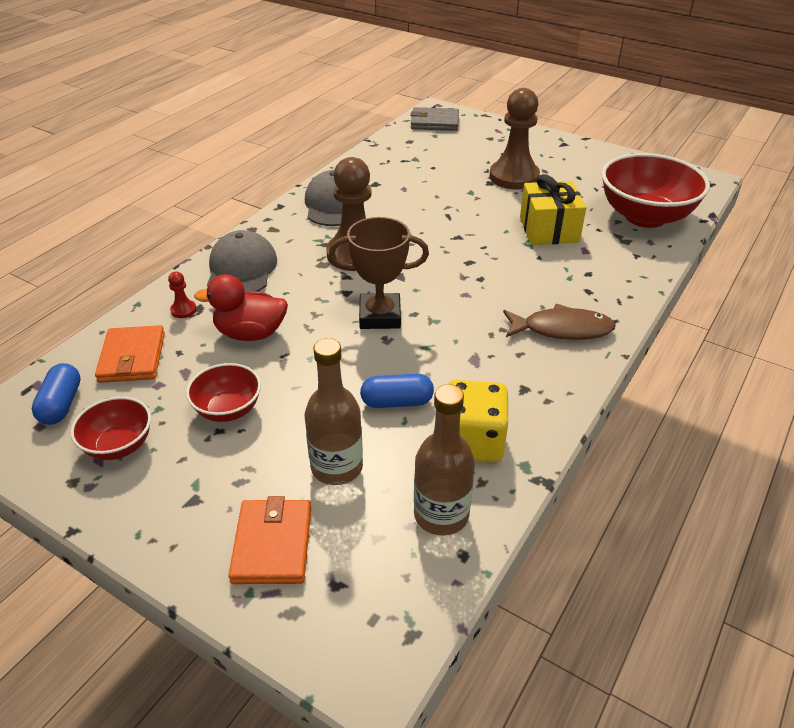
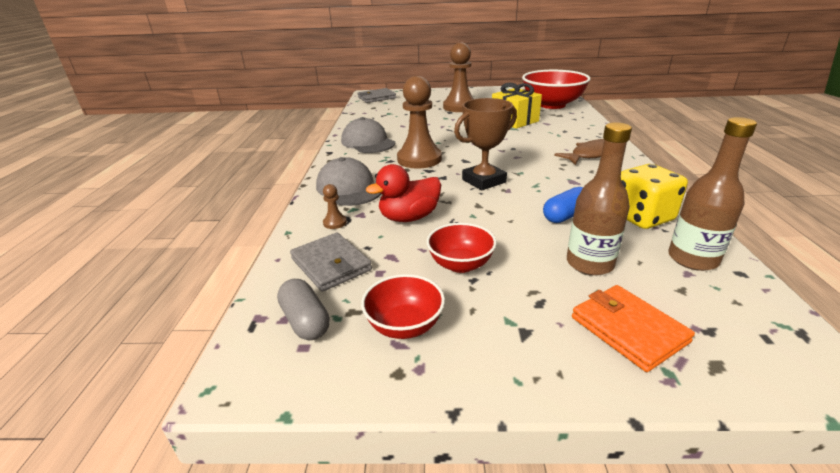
camera: 30 degrees left, 10 degrees down
blue capsule [31,363,81,425] -> grey capsule [277,279,330,340]
orange wallet [95,325,165,383] -> grey wallet [290,233,372,292]
red pawn [168,271,197,318] -> brown pawn [323,184,347,229]

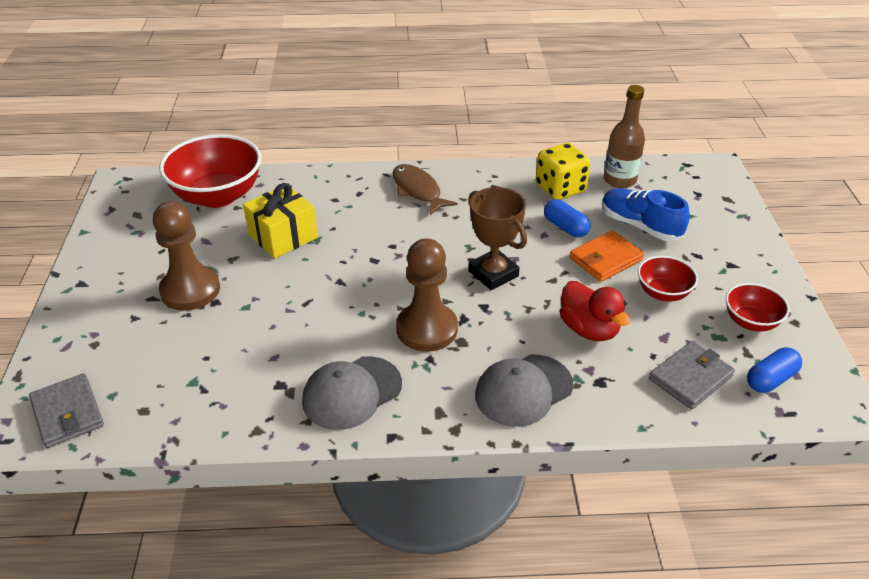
camera: 95 degrees left, 10 degrees up
grey capsule [277,279,330,340] -> blue capsule [747,347,802,393]
brown pawn [323,184,347,229] -> none
brown bottle [567,122,632,275] -> blue shoe [602,188,690,241]
orange wallet [572,285,695,372] -> orange wallet moved to [569,230,644,282]

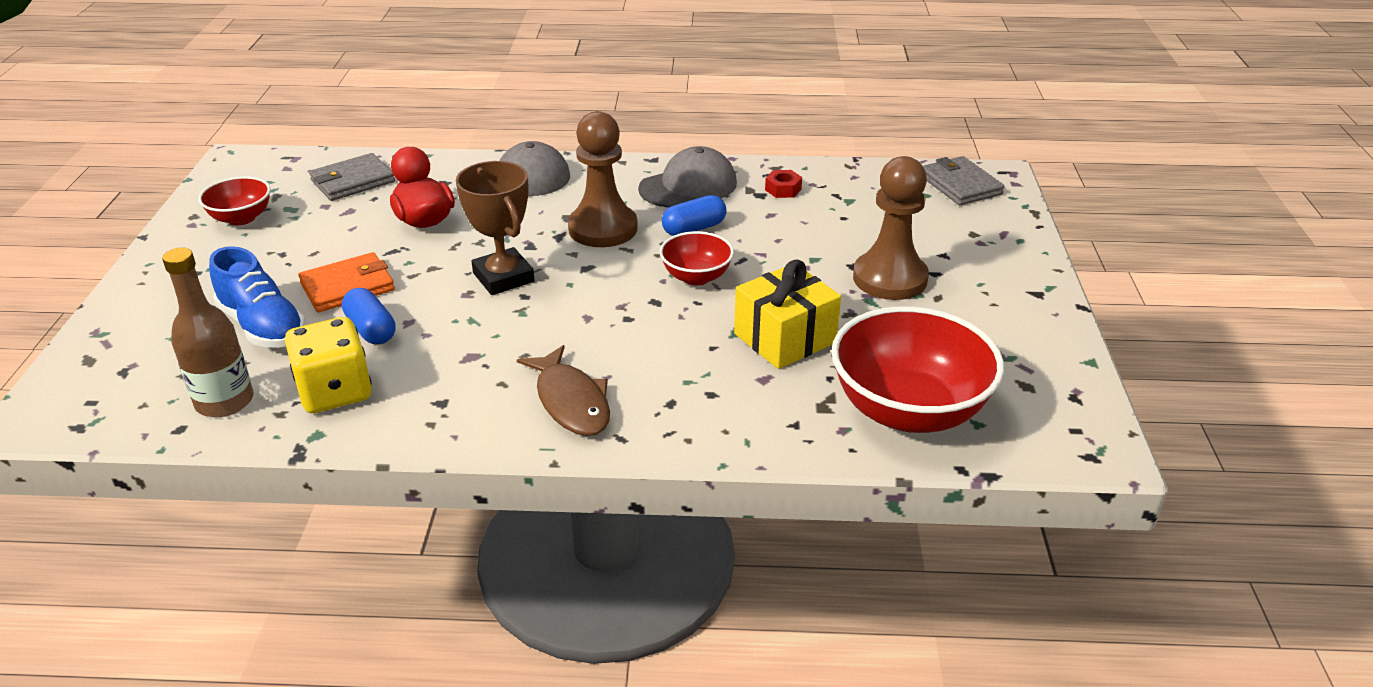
camera: 175 degrees left, 5 degrees down
red bowl [638,256,698,302] -> red bowl moved to [660,231,734,285]
blue capsule [747,347,802,393] -> blue capsule moved to [662,195,727,236]
none -> red nut [765,170,802,198]

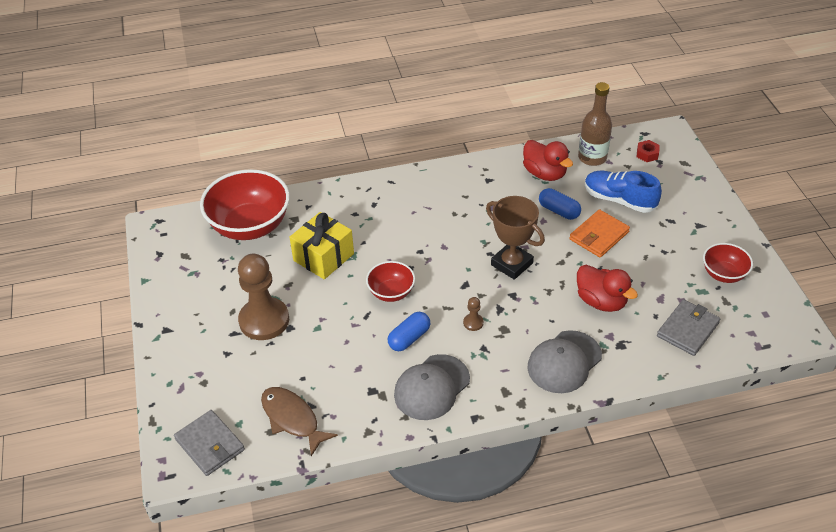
camera: 165 degrees right, 10 degrees up
yellow dice [285,317,372,413] -> red duck [523,140,573,181]
brown fish [517,345,610,436] -> brown fish moved to [261,387,338,456]
brown pawn [568,111,638,247] -> brown pawn [463,297,484,331], size x0.40
red nut [765,170,802,198] -> red nut moved to [637,140,660,162]

